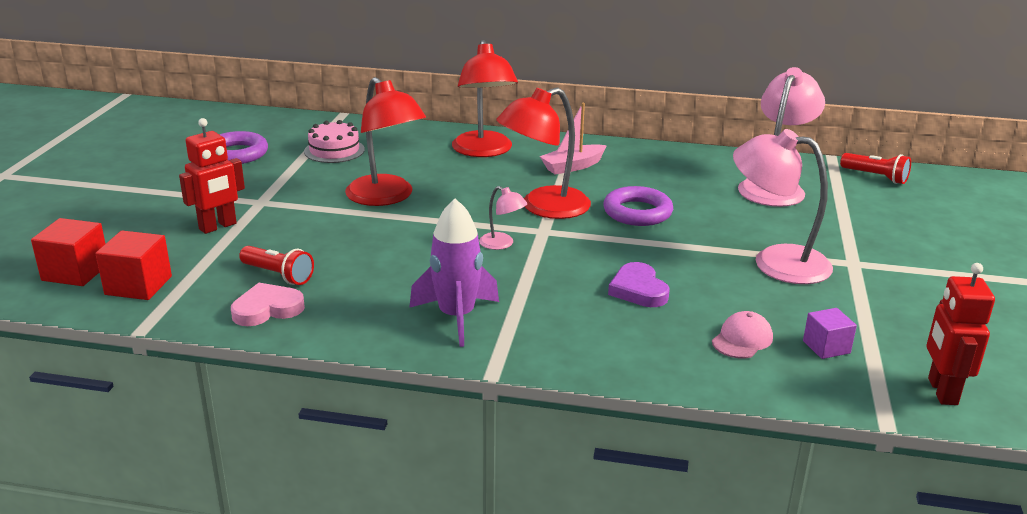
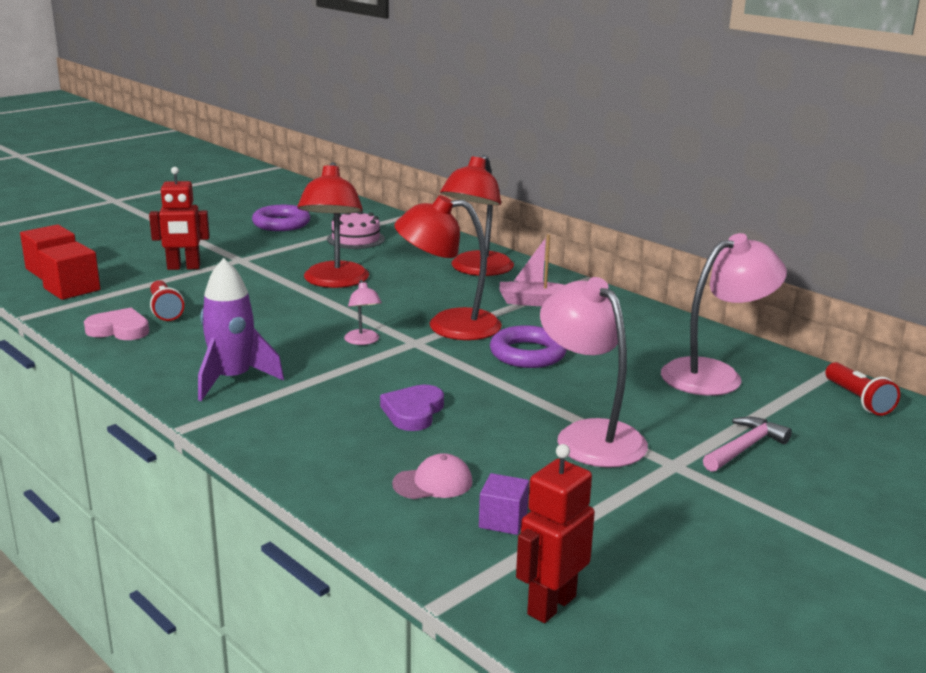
camera: 35 degrees right, 5 degrees down
none -> pink hammer [703,417,792,472]

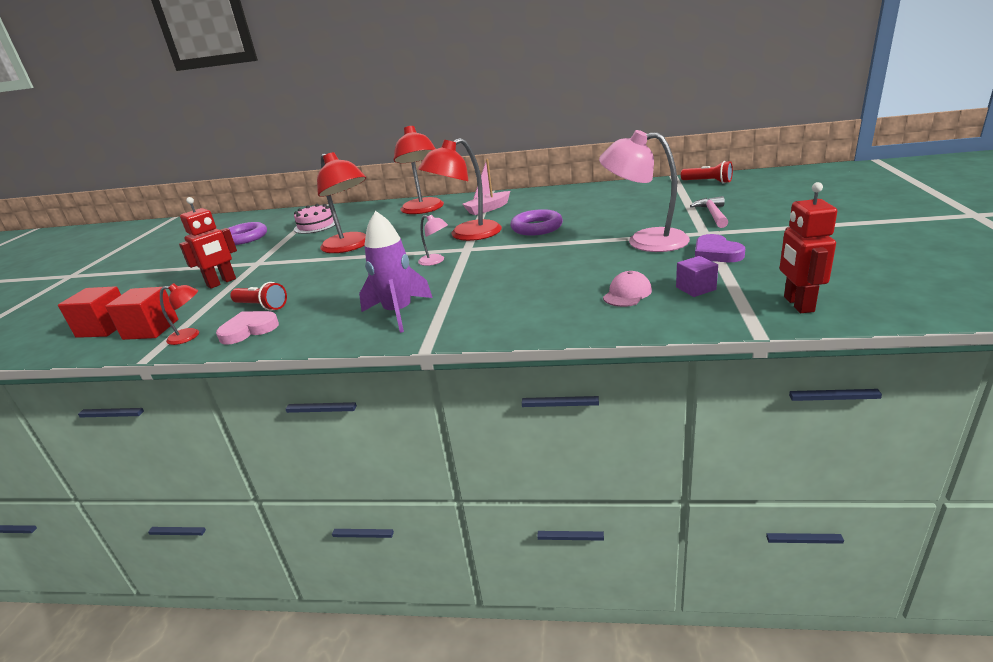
camera: 35 degrees left, 5 degrees up
purple heart [380,385,444,431] -> purple heart moved to [695,234,745,262]
pink lamp [661,233,787,396] -> none
none -> red lamp [160,283,199,345]

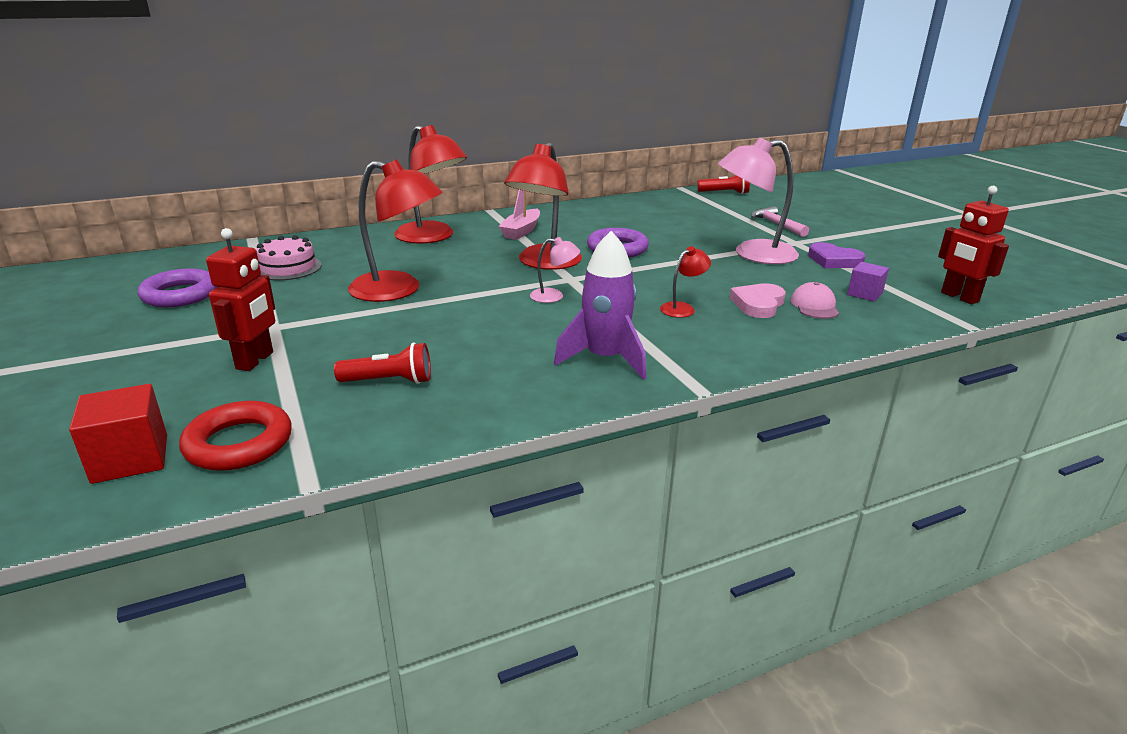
camera: 35 degrees left, 0 degrees up
red cube [105,287,178,340] -> red ring [179,401,292,471]
red lamp [160,283,199,345] -> red lamp moved to [660,246,711,318]
pink heart [216,311,279,345] -> pink heart moved to [730,283,786,318]

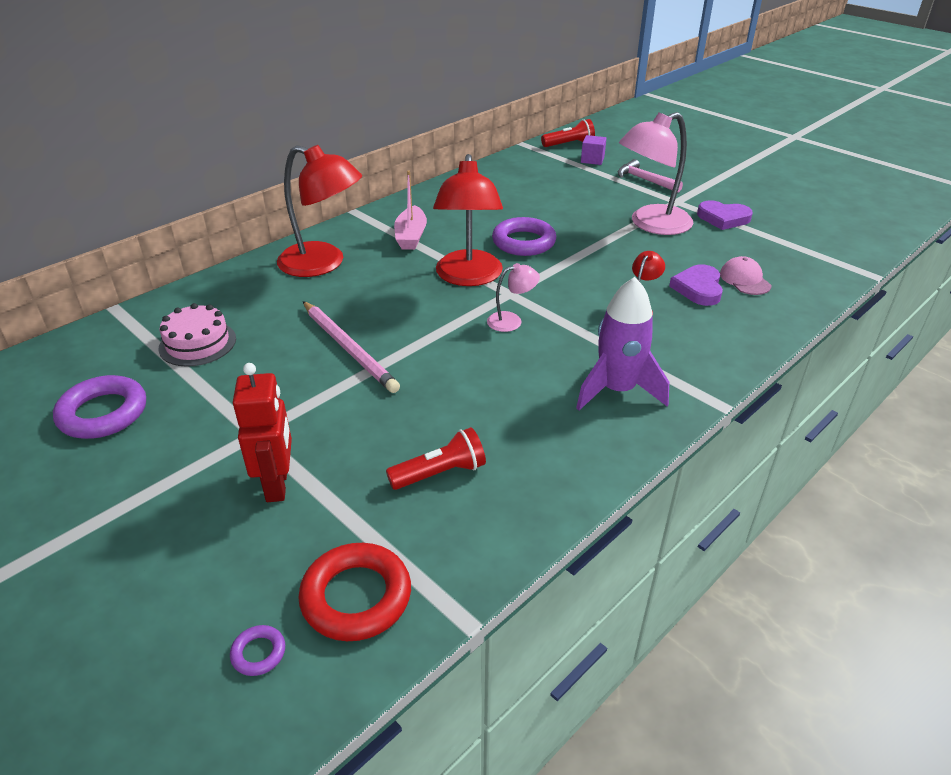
camera: 20 degrees left, 10 degrees up
red cube [69,384,167,484] -> purple ring [230,625,285,676]
red lamp [348,159,443,302] -> pink pencil [303,301,400,393]
pink heart [730,283,786,318] -> purple heart [669,264,723,306]
purple cube [847,262,889,302] -> purple cube moved to [581,135,607,165]
red robot [938,186,1009,304] -> none

